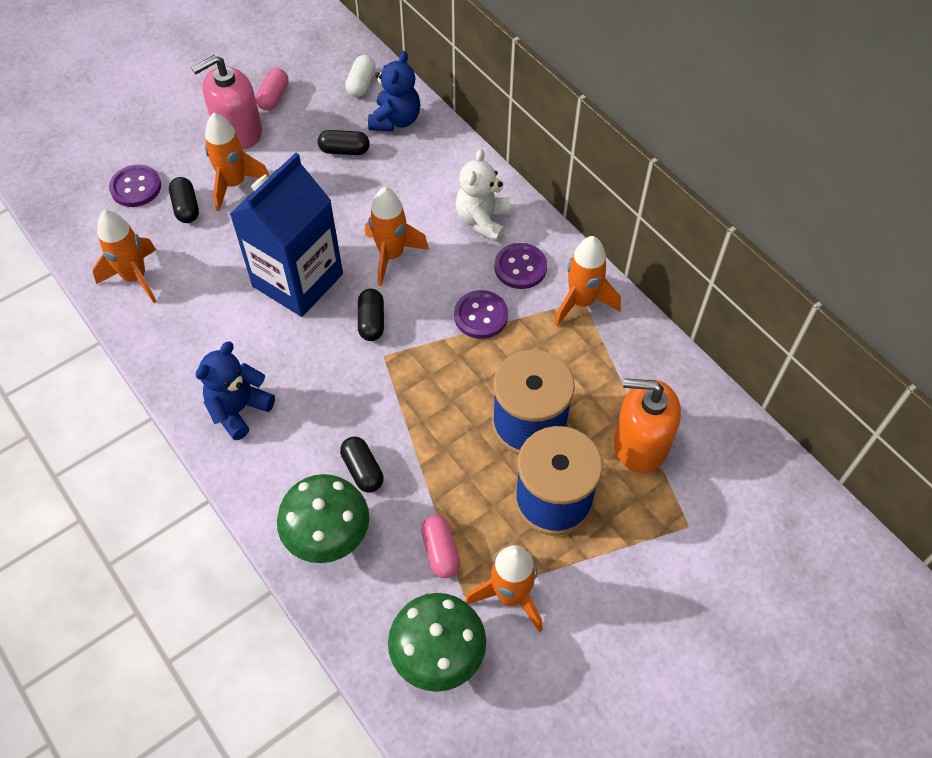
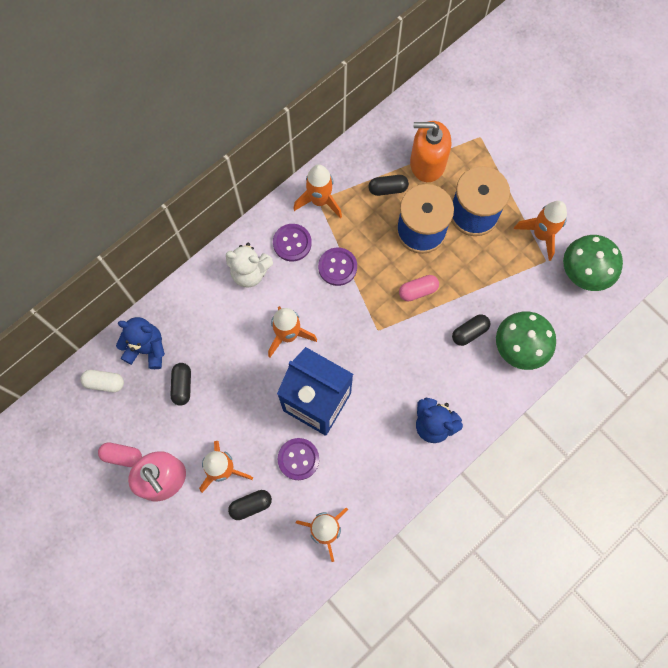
camera: 95 degrees left, 15 degrees up
purple button [109,165,161,207] -> purple button moved to [277,438,319,480]
black capsule [358,289,384,341] -> black capsule moved to [369,175,409,196]
pink capsule [421,515,460,578] -> pink capsule moved to [399,275,439,301]
orange soap dispenser [614,378,681,473] -> orange soap dispenser turned 90 degrees clockwise [410,121,451,182]

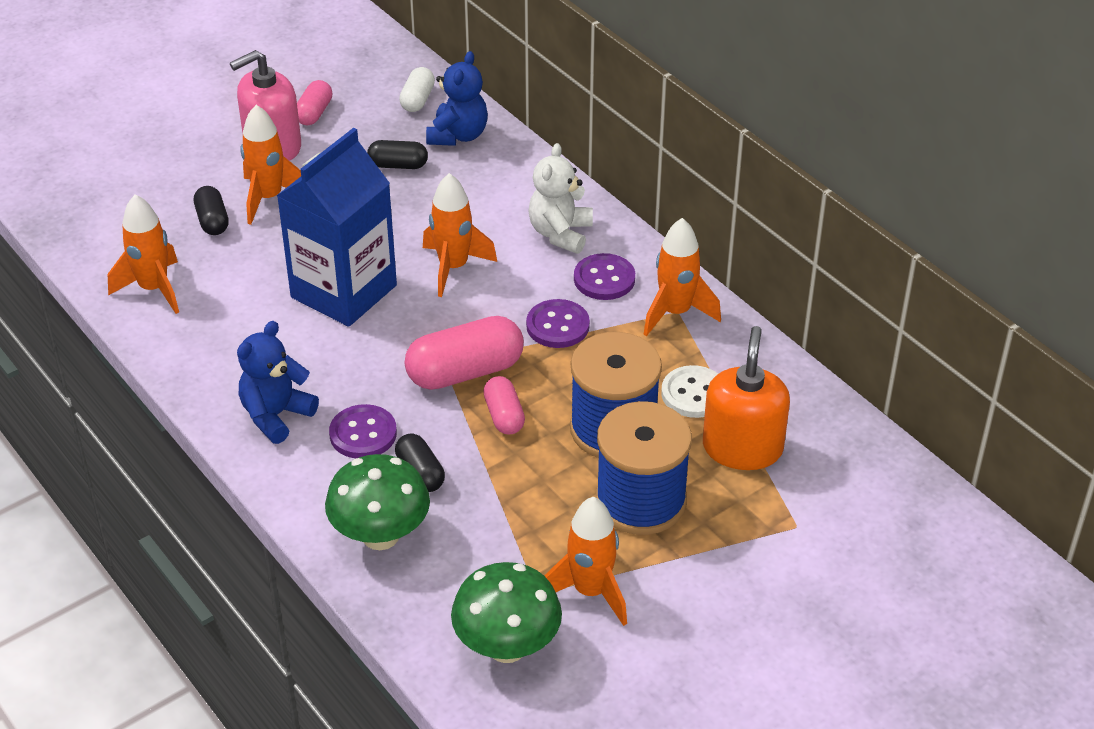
camera: 95 degrees right, 30 degrees down
purple button [277,438,319,480] -> purple button moved to [329,404,397,458]
black capsule [369,175,409,196] -> white button [661,365,718,418]
none -> pink capsule [405,316,524,390]

